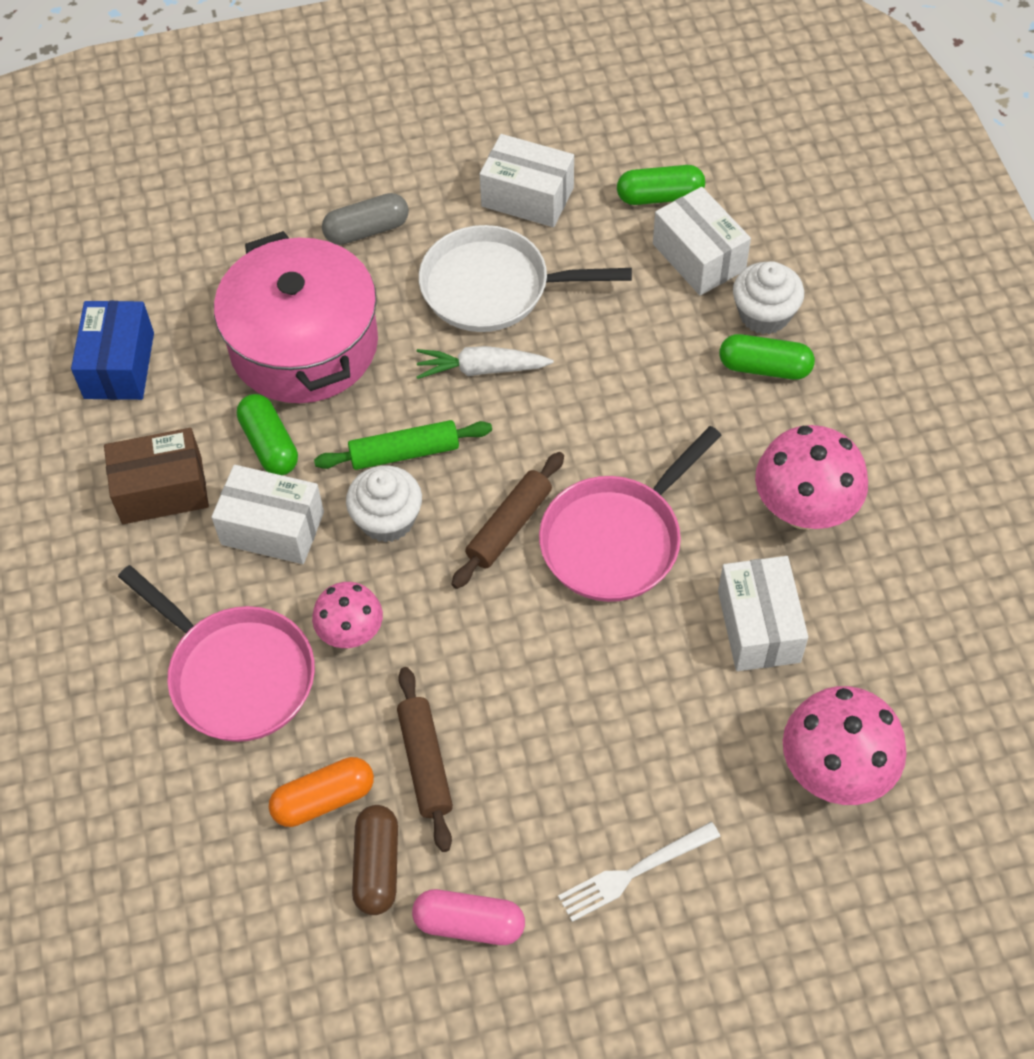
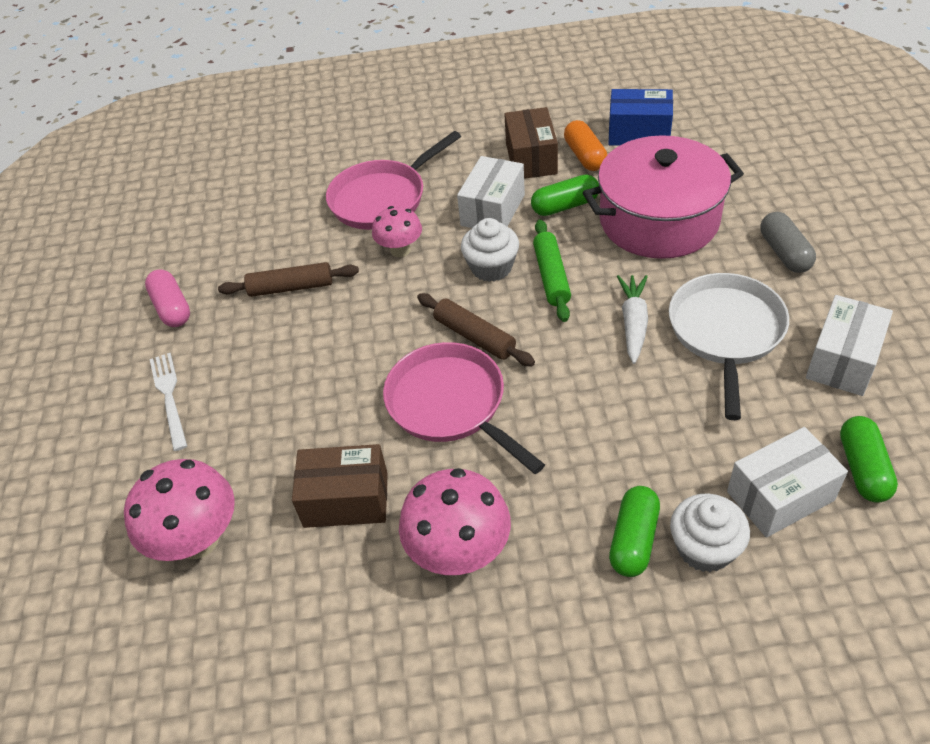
camera: 100 degrees right, 10 degrees down
orange capsule [269,757,374,827] -> orange capsule moved to [564,120,607,171]
brown capsule [352,805,398,915] -> none
pink capsule [412,889,525,945] -> pink capsule turned 45 degrees counterclockwise [145,269,190,327]
white box [718,556,808,671] -> brown box [292,444,388,528]

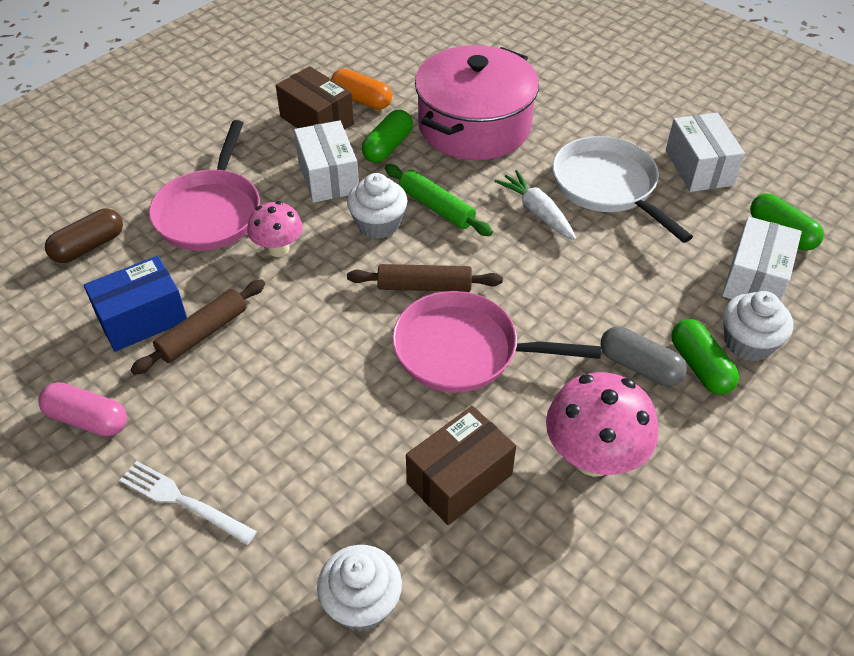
camera: 45 degrees left, 0 degrees up
pink mushroom [124,459,235,561] -> white cupcake [317,545,402,631]
blue box [608,89,673,146] -> blue box moved to [84,256,187,352]
grey capsule [760,212,816,273] -> grey capsule moved to [601,326,687,386]
none -> brown capsule [45,208,123,263]

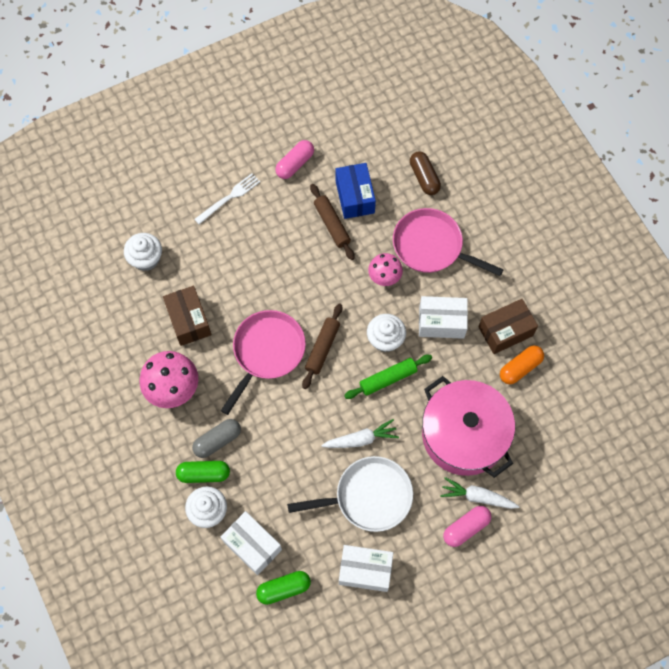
camera: 110 degrees right, 20 degrees up
green capsule [362,110,413,163] -> none
none -> white carrot [440,477,520,509]
none -> pink capsule [443,506,491,547]

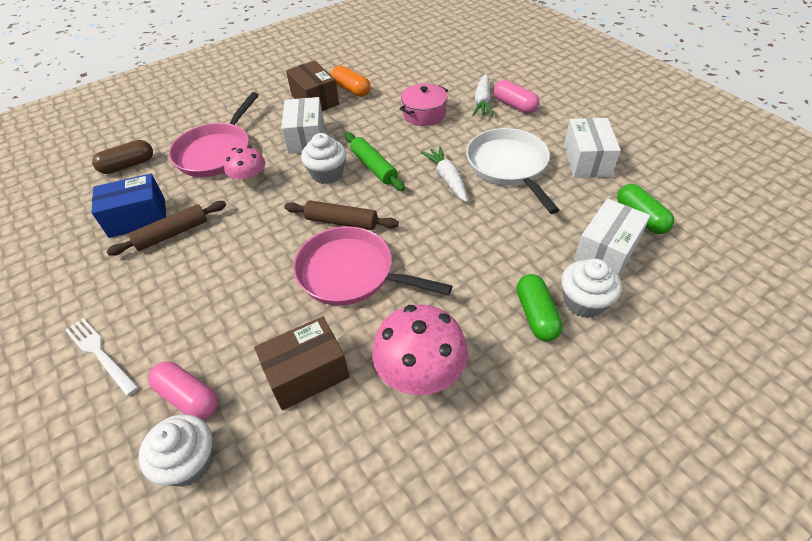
camera: 95 degrees left, 20 degrees down
grey capsule [192,419,241,458] -> none
pink capsule [275,140,314,179] -> pink capsule moved to [148,361,218,420]
pink pot [422,376,515,478] -> pink pot [400,83,448,126], size x0.51

